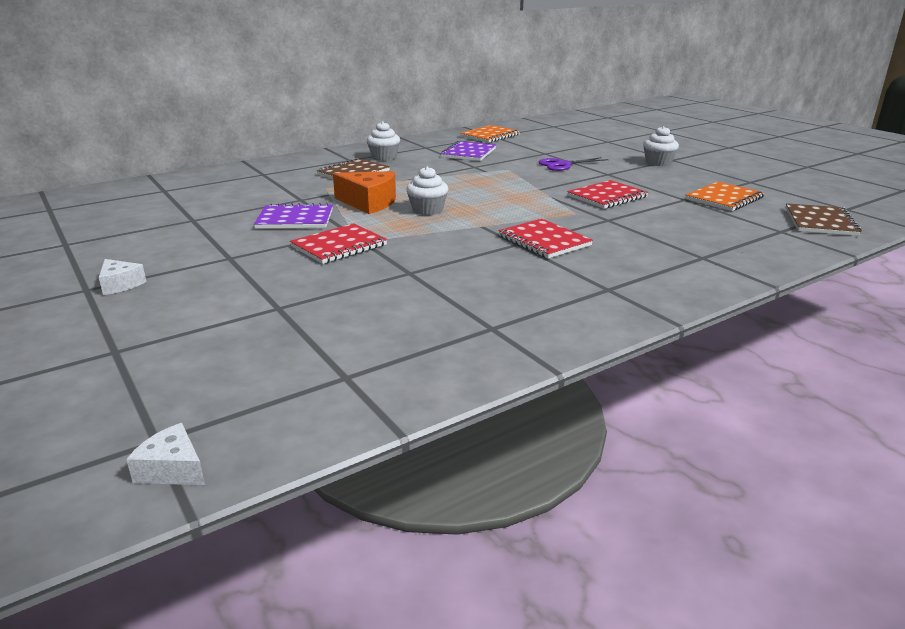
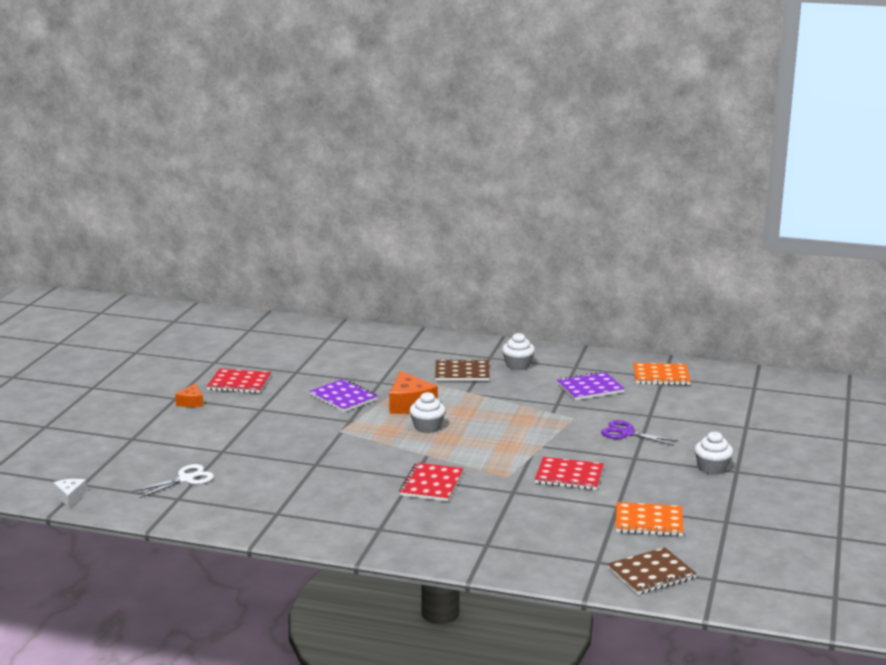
camera: 50 degrees right, 5 degrees down
white cheese [99,259,147,295] -> orange cheese [175,384,204,407]
red notebook [290,223,387,264] -> red notebook moved to [207,369,271,393]
none -> white scissors [133,464,214,498]

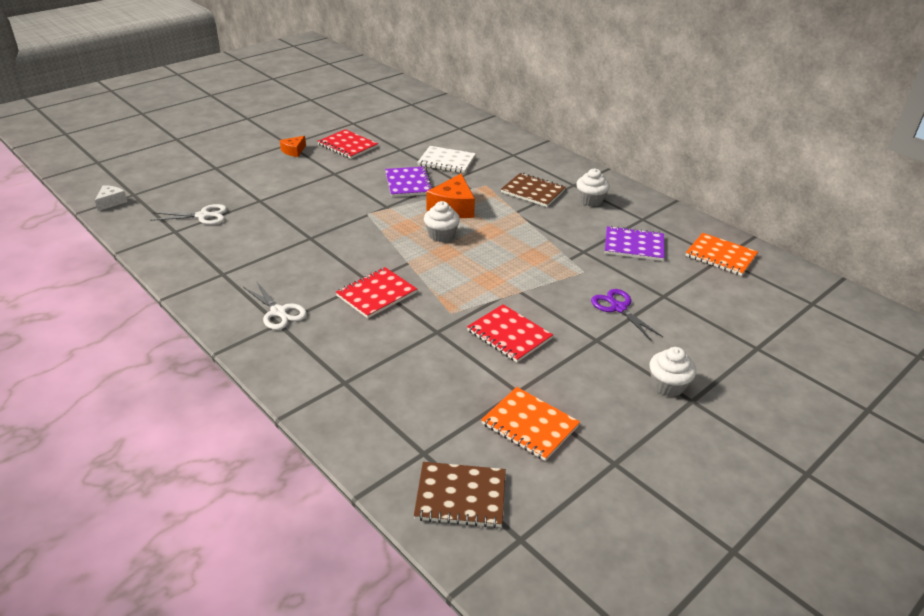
camera: 30 degrees right, 15 degrees up
none -> white scissors [243,281,307,330]
none -> white notebook [417,146,476,173]

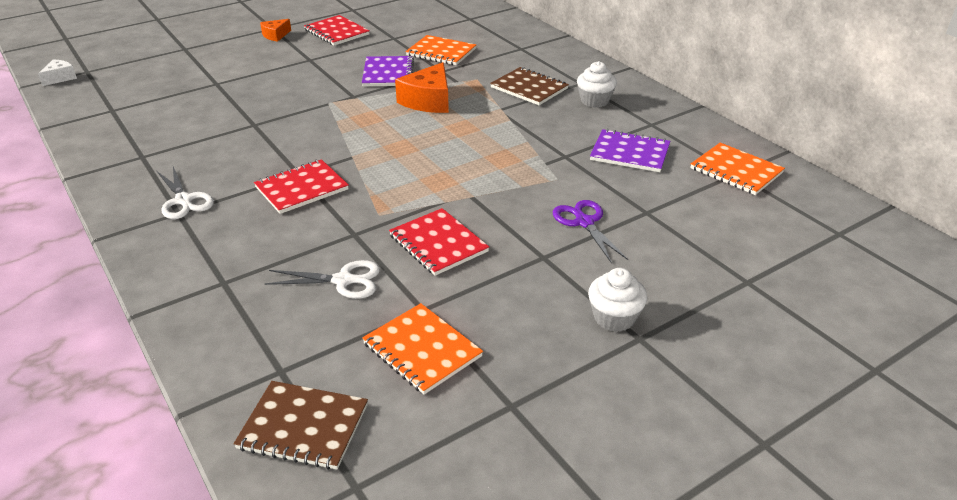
camera: 10 degrees right, 0 degrees up
white scissors [150,204,227,225] -> white scissors moved to [265,260,380,299]
white notebook [417,146,476,173] -> orange notebook [405,35,476,65]
white cupcake [424,201,460,242] -> none

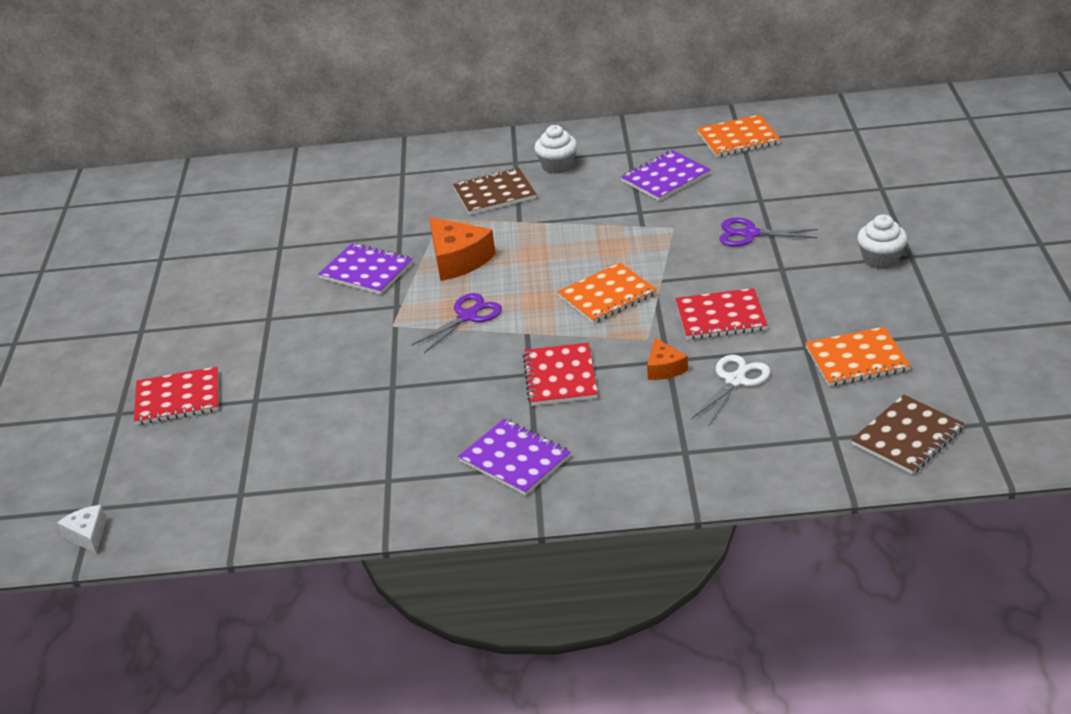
camera: 55 degrees left, 0 degrees up
white scissors [157,167,214,219] -> purple notebook [458,419,571,496]
orange cheese [260,19,291,42] -> orange cheese moved to [647,338,688,380]
red notebook [304,15,370,46] -> red notebook moved to [134,367,219,425]
orange notebook [405,35,476,65] -> orange notebook moved to [557,262,657,324]
none -> purple scissors [411,293,502,353]

